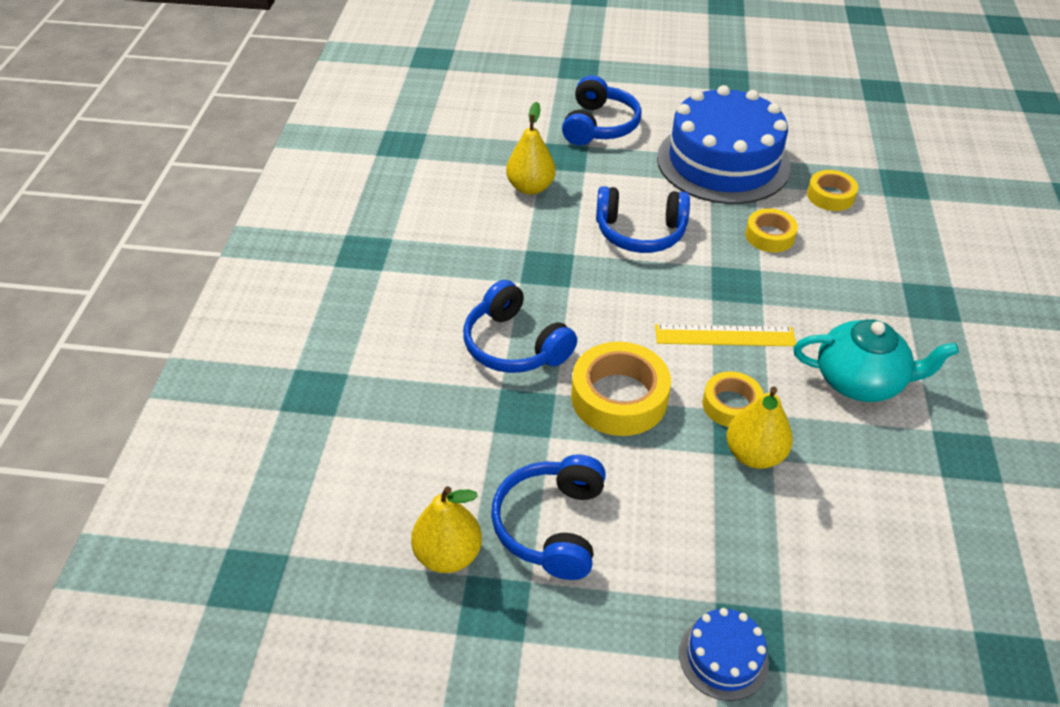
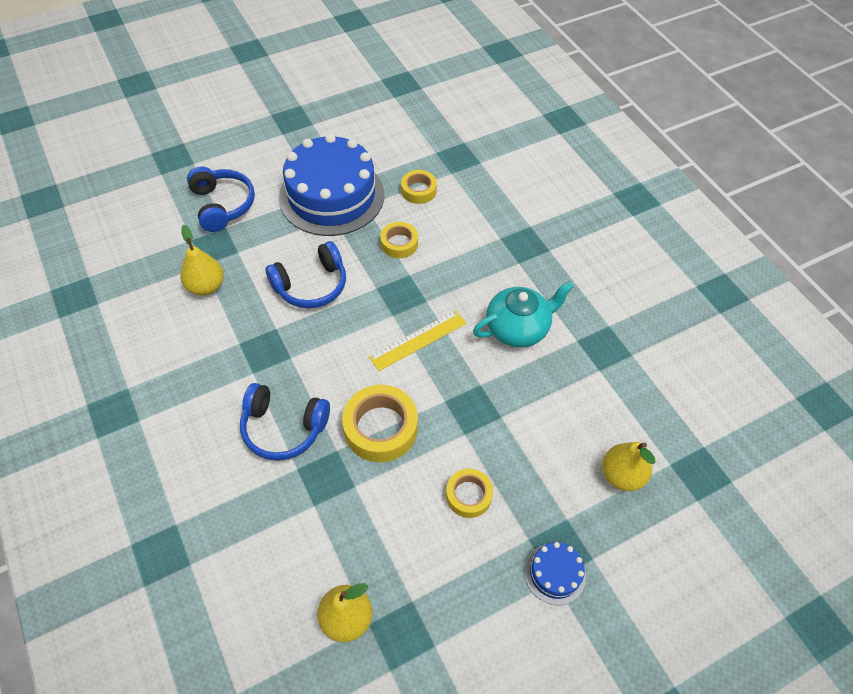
camera: 35 degrees left, 10 degrees up
blue headphones [491,454,606,580] -> none
yellow tape [702,371,763,427] -> yellow tape moved to [446,469,493,518]
yellow pear [727,387,793,469] -> yellow pear moved to [602,442,656,491]

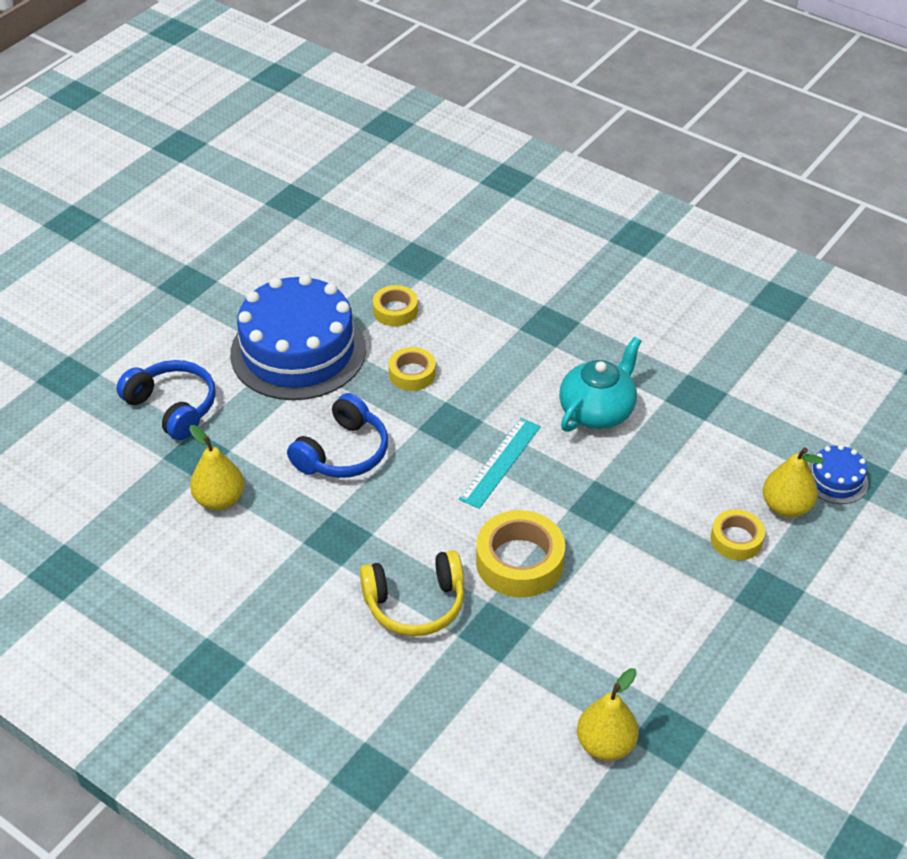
camera: 25 degrees left, 10 degrees down
blue headphones [240,383,330,461] -> yellow headphones [360,550,464,636]
yellow ruler [369,310,467,371] -> turquoise ruler [459,418,541,509]
yellow tape [446,469,493,518] -> yellow tape moved to [711,509,765,560]
blue cake [525,542,586,605] -> blue cake moved to [808,445,868,504]

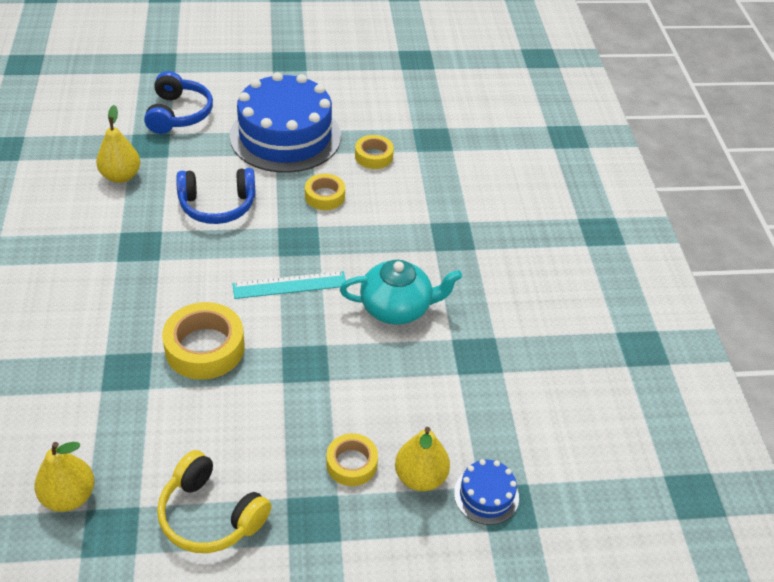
camera: 45 degrees right, 0 degrees up
yellow headphones [360,550,464,636] -> yellow headphones moved to [157,450,271,553]

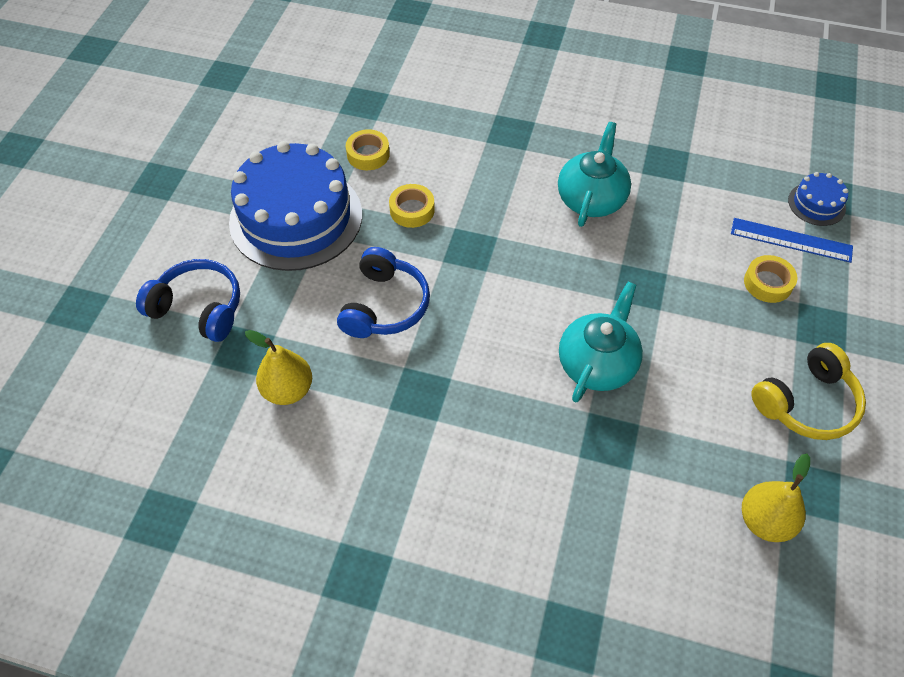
camera: 65 degrees left, 10 degrees up
yellow tape [162,302,244,380] -> turquoise teapot [559,282,643,402]
turquoise ruler [232,271,346,299] -> none
yellow pear [395,427,450,491] -> blue ruler [731,218,853,263]

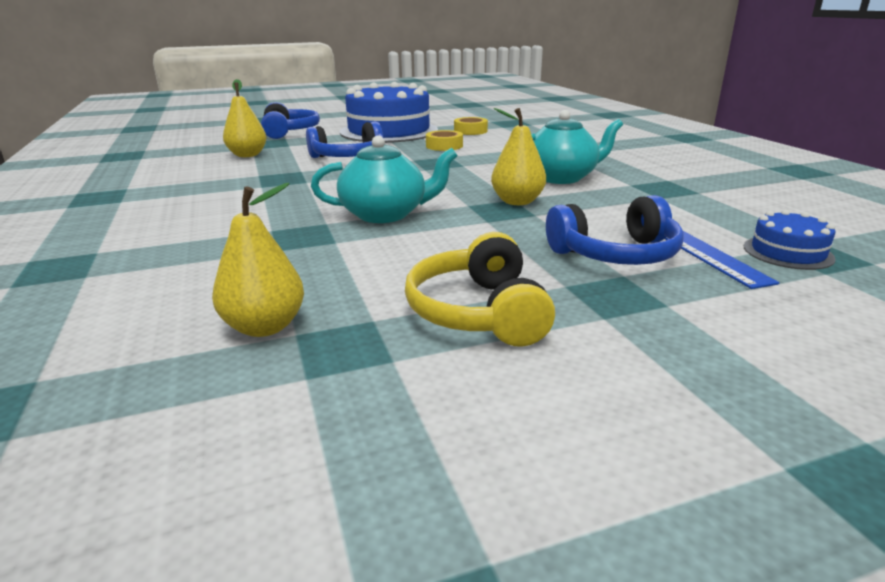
camera: 55 degrees right, 30 degrees down
yellow tape [744,255,797,303] -> blue headphones [546,195,684,265]
yellow headphones [751,343,866,440] -> yellow headphones turned 60 degrees clockwise [405,232,555,347]
none -> yellow pear [491,108,546,205]

